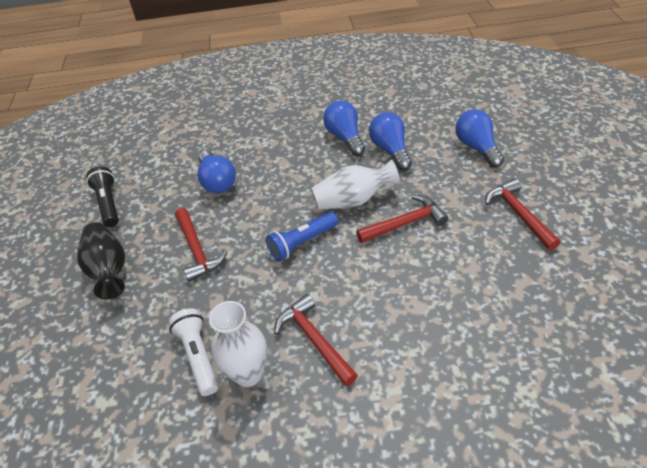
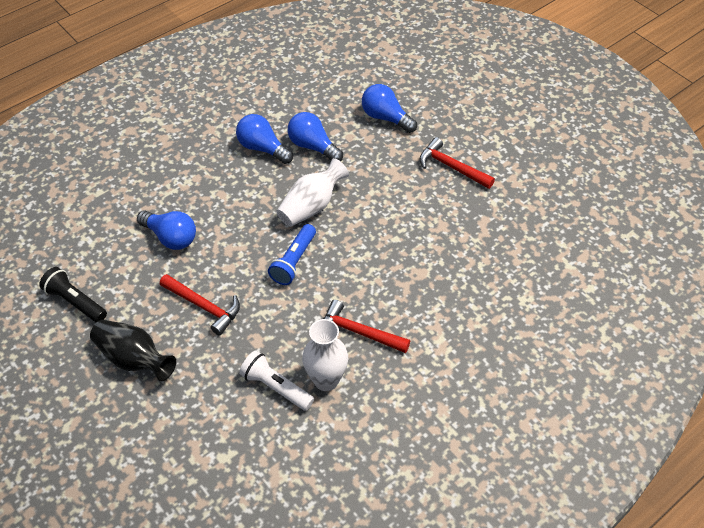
camera: 35 degrees left, 5 degrees up
red hammer [356,195,448,243] -> none

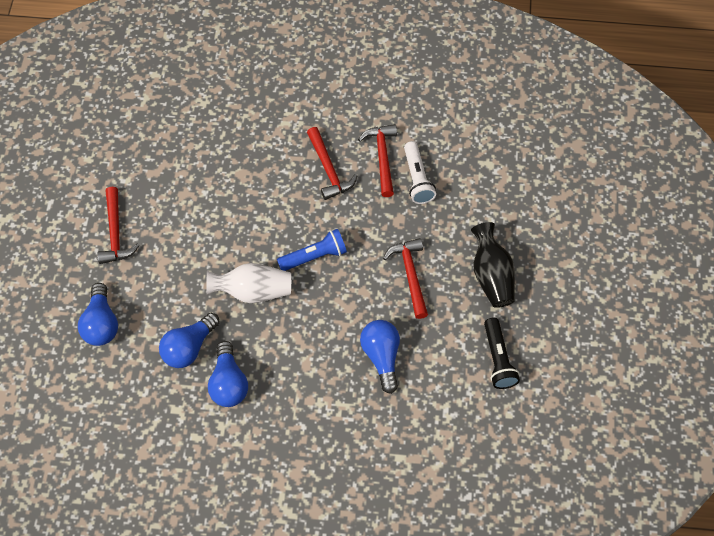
camera: 135 degrees left, 10 degrees up
blue light bulb [288,112,343,161] -> blue light bulb turned 45 degrees clockwise [159,313,220,368]
white vase [302,319,348,391] -> red hammer [358,124,397,197]

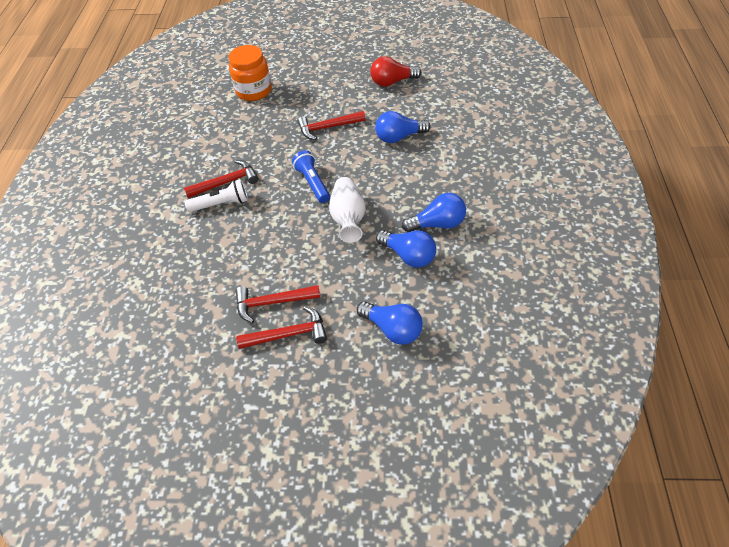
camera: 90 degrees left, 10 degrees down
blue light bulb [78,283,118,346] -> blue light bulb turned 45 degrees clockwise [357,301,423,345]
red hammer [358,124,397,197] -> red hammer moved to [235,285,320,323]
white flashlight [404,141,436,204] -> white flashlight moved to [185,179,248,212]
black vase [471,222,515,308] -> none
black flashlight [484,318,520,389] -> red light bulb [370,57,422,87]
none -> orange jar [228,45,272,101]

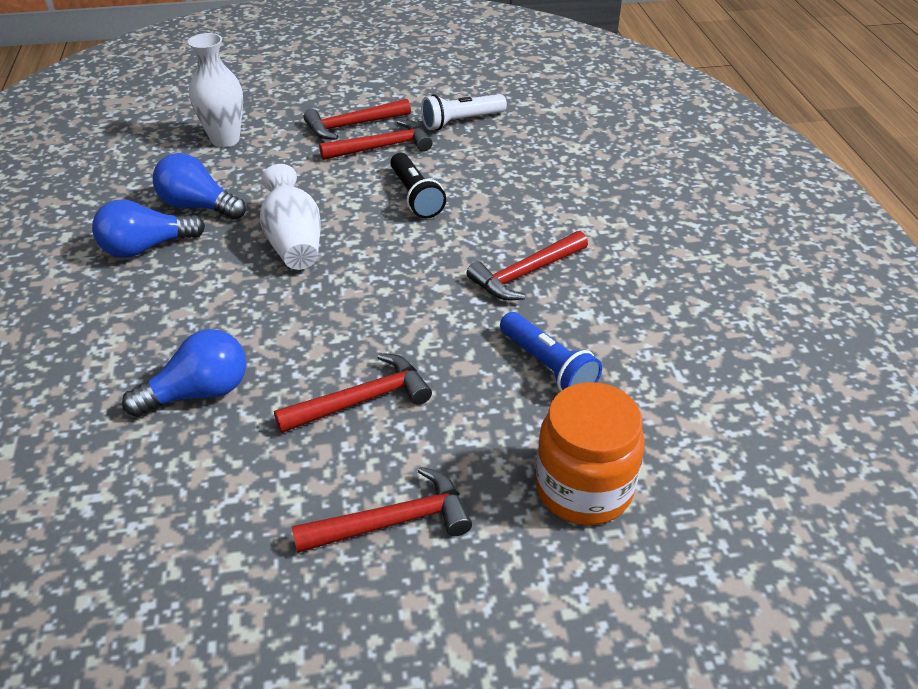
camera: 165 degrees right, 10 degrees down
white flashlight [185,179,248,212] -> white flashlight moved to [421,94,507,130]
blue flashlight [292,150,330,203] -> blue flashlight moved to [500,312,602,391]
blue light bulb [357,301,423,345] -> white vase [188,33,243,147]
red light bulb [370,57,422,87] -> none
none -> red hammer [292,467,472,553]
none -> black flashlight [390,153,446,219]

